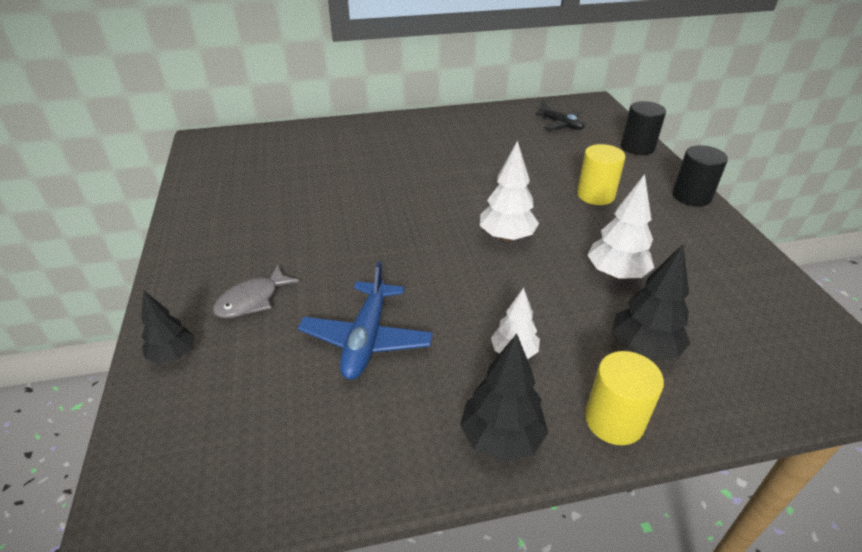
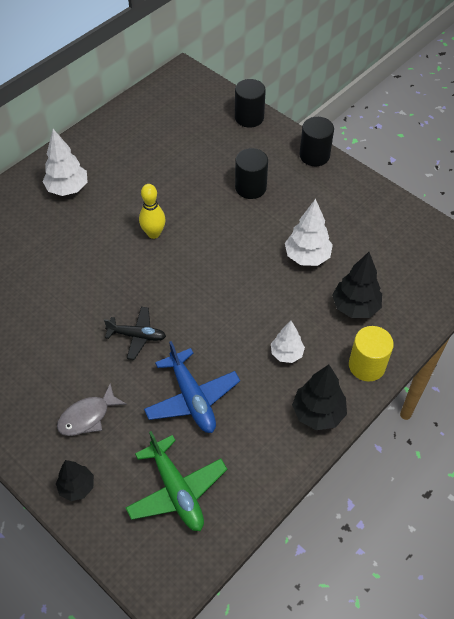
camera: 35 degrees left, 15 degrees up
grey fish [213,265,299,318] -> grey fish turned 45 degrees clockwise [57,383,127,436]
white tree [480,140,539,242] -> white tree moved to [42,129,88,196]
black plane [536,99,585,130] -> black plane moved to [104,307,166,360]
yellow cylinder [577,144,625,205] -> black cylinder [235,148,268,199]
none -> green plane [126,431,227,531]
none -> yellow bowling pin [139,184,166,239]

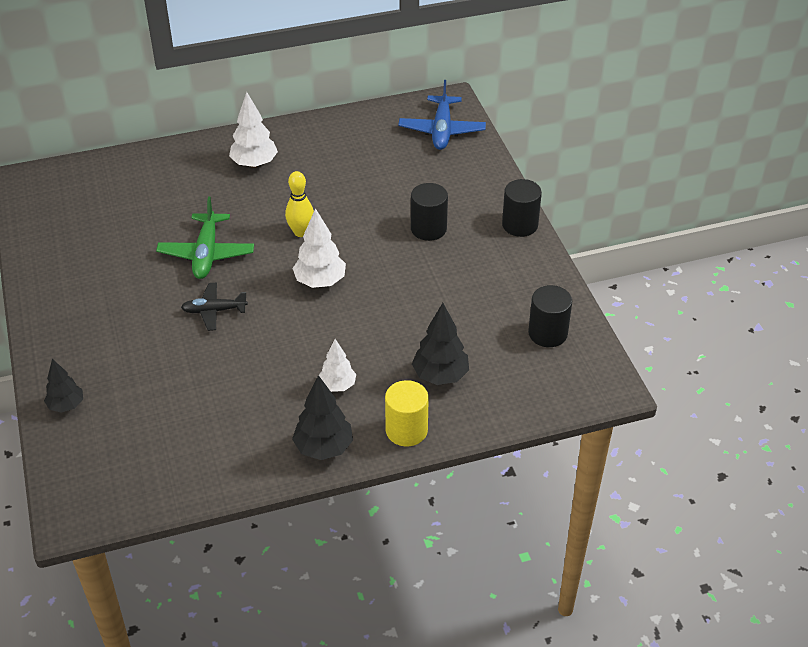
camera: 30 degrees right, 10 degrees down
grey fish [57,383,127,436] -> none
black plane [104,307,166,360] -> black plane turned 135 degrees clockwise [181,282,248,331]
green plane [126,431,227,531] -> green plane moved to [156,196,254,279]
blue plane [144,341,240,433] -> blue plane moved to [398,80,486,150]
black cylinder [235,79,266,128] -> black cylinder moved to [528,285,572,347]
white tree [285,199,333,266] -> white tree moved to [292,208,346,288]

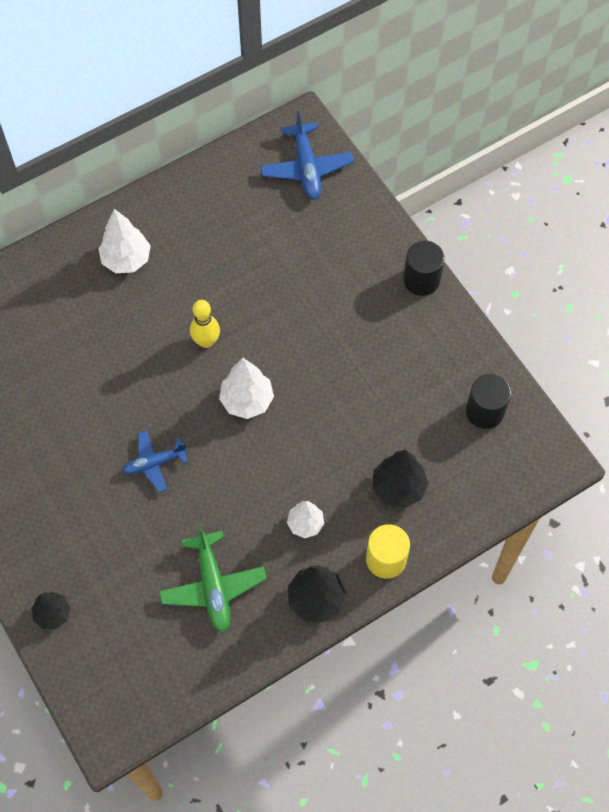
camera: 15 degrees left, 20 degrees up
green plane [156,196,254,279] -> green plane moved to [159,524,267,633]
black plane [181,282,248,331] -> blue plane [122,430,188,493]
black cylinder [411,183,448,241] -> none

